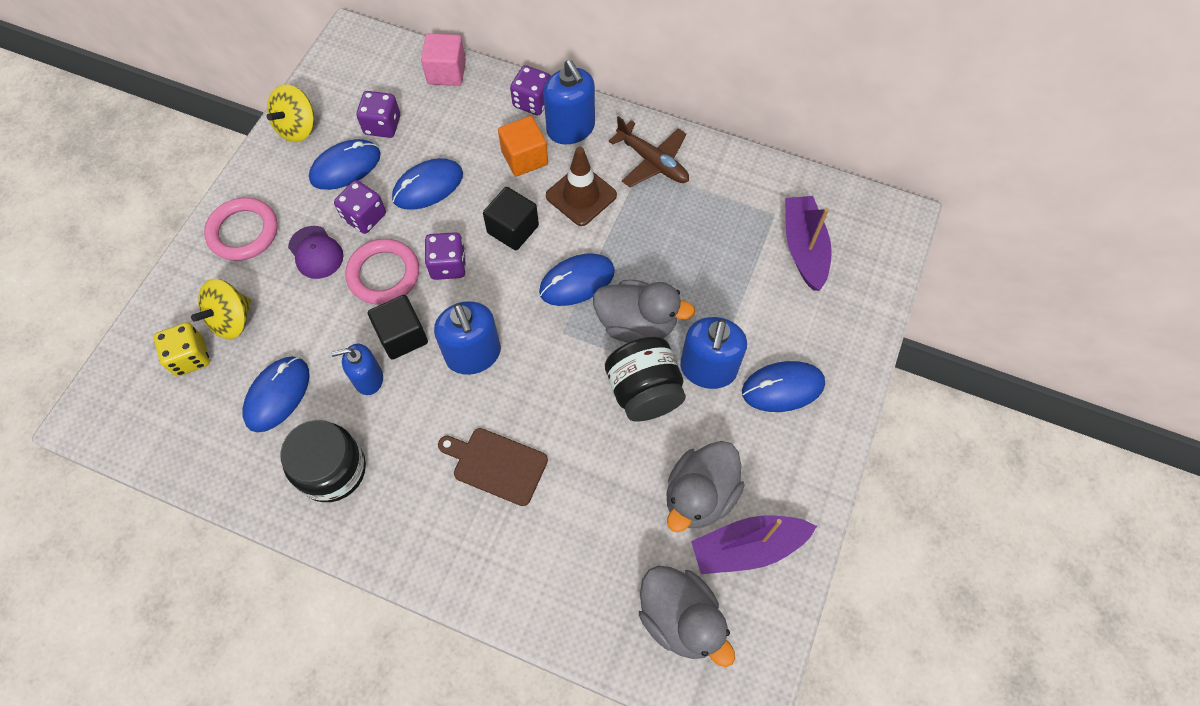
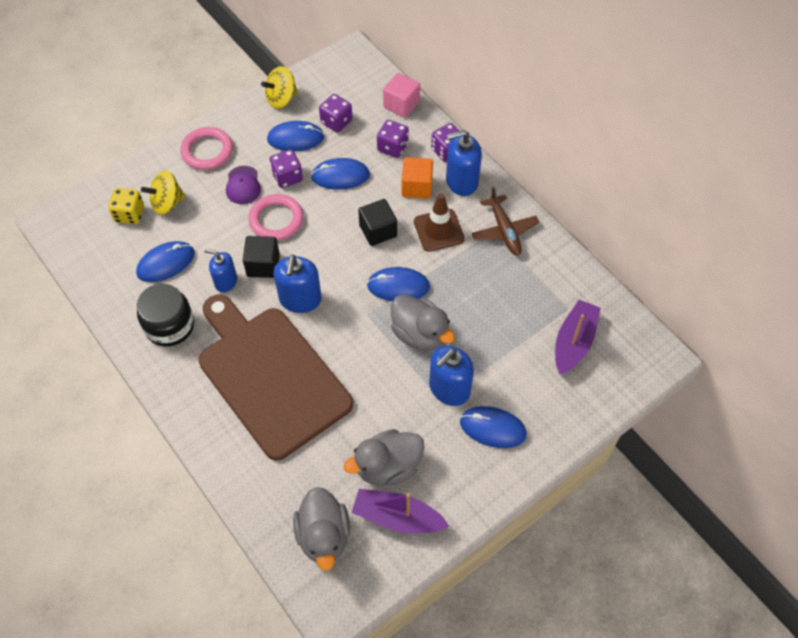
camera: 30 degrees right, 5 degrees down
purple dice [425,232,466,280] -> purple dice moved to [377,120,409,158]
brown cutting board [438,428,548,506] -> brown cutting board [198,294,353,461], size x2.35
blue soap dispenser [543,60,595,144] -> blue soap dispenser turned 75 degrees clockwise [446,130,482,196]
black jar [605,337,686,422] -> none

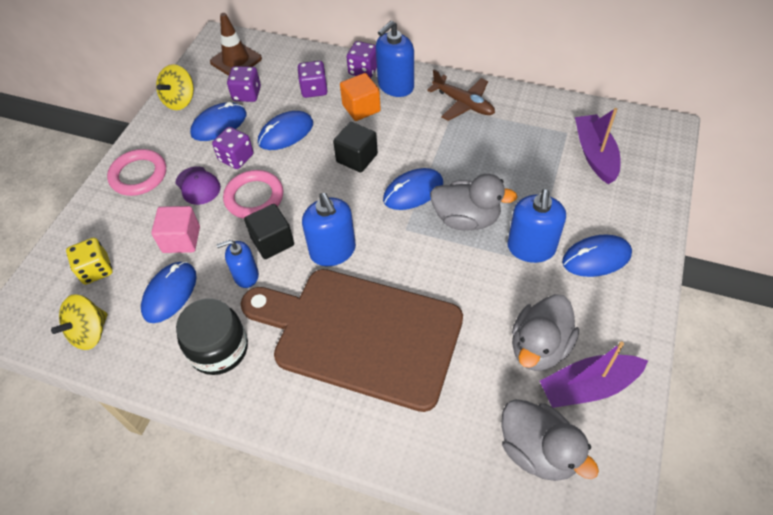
camera: 30 degrees left, 5 degrees down
yellow spinning top [141,170,186,215] -> yellow spinning top moved to [51,294,108,350]
pink cube [383,73,420,118] -> pink cube moved to [151,206,200,253]
brown traffic cone [414,193,465,252] -> brown traffic cone moved to [210,13,262,76]

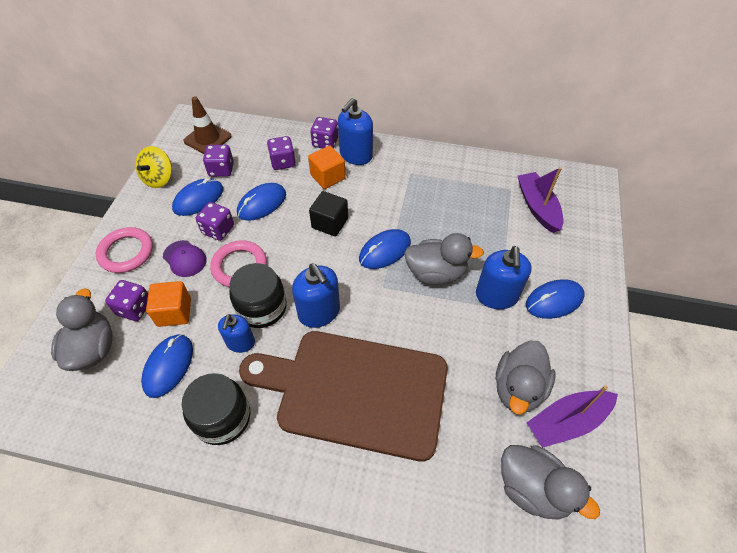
camera: 10 degrees left, 0 degrees up
yellow spinning top [51,294,108,350] -> none
yellow dice [66,238,113,285] -> grey duck [51,288,113,371]
pink cube [151,206,200,253] -> orange cube [146,281,191,327]
blue soap dispenser [216,240,259,288] -> blue soap dispenser turned 60 degrees counterclockwise [218,314,255,353]
black cube [244,204,294,259] -> black jar [229,263,287,328]
brown plane [427,70,495,121] -> none
none -> purple dice [105,280,148,321]

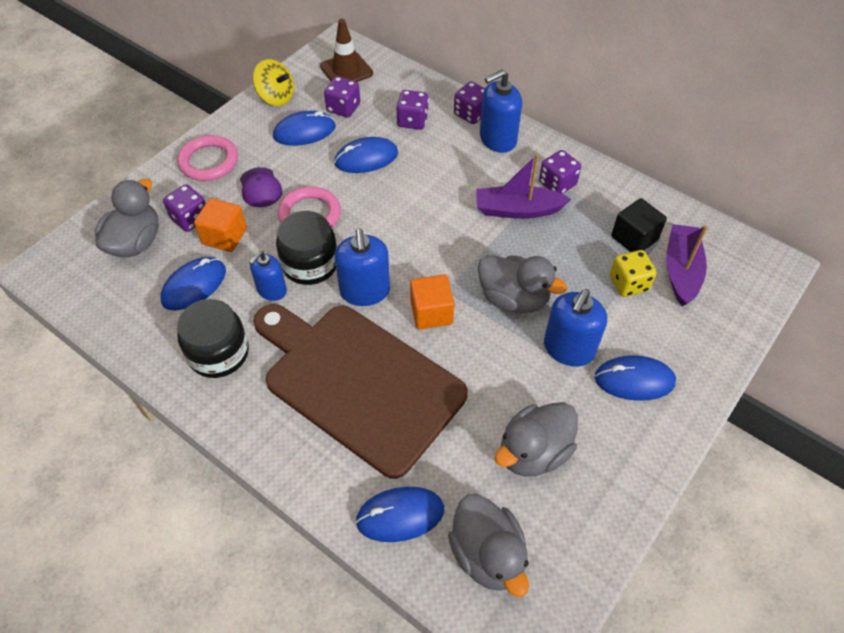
camera: 25 degrees right, 0 degrees up
yellow spinning top [135,146,172,188] -> yellow spinning top turned 105 degrees counterclockwise [253,59,294,106]
purple dice [196,202,234,241] -> purple dice moved to [539,150,581,194]
orange cube [308,146,346,189] -> orange cube moved to [410,275,454,329]
black cube [309,191,348,236] -> black cube moved to [611,198,667,252]
blue mouse [359,229,411,269] -> blue mouse moved to [355,487,444,542]
purple boat [527,385,618,448] -> purple boat moved to [476,154,571,219]
none -> yellow dice [610,250,657,297]

